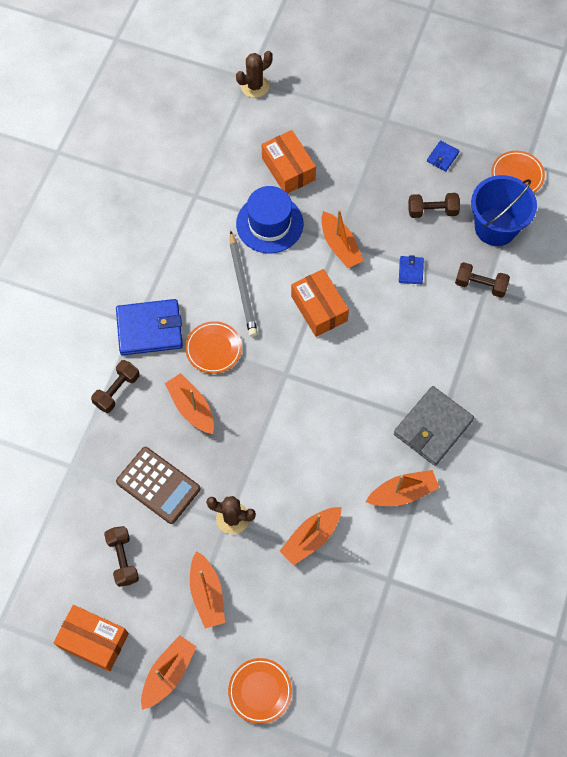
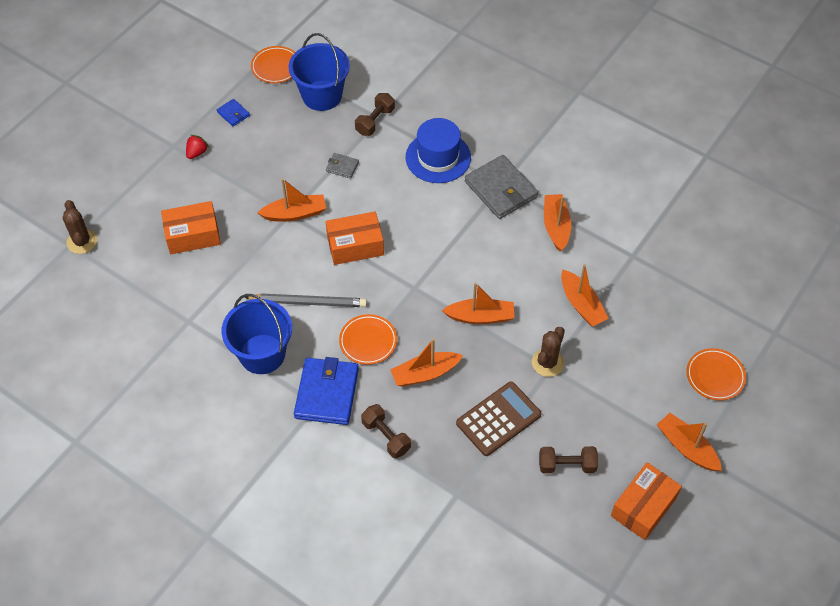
camera: 75 degrees left, 10 degrees down
orange boat [190,551,225,628] -> orange boat moved to [442,283,514,324]
blue hat [236,186,303,253] -> blue hat moved to [406,118,471,183]
blue wallet [399,255,424,284] -> grey wallet [326,153,359,179]
brown dumbbell [408,193,460,218] -> none
none -> red strawberry [186,135,209,159]
none -> blue bucket [222,294,292,374]

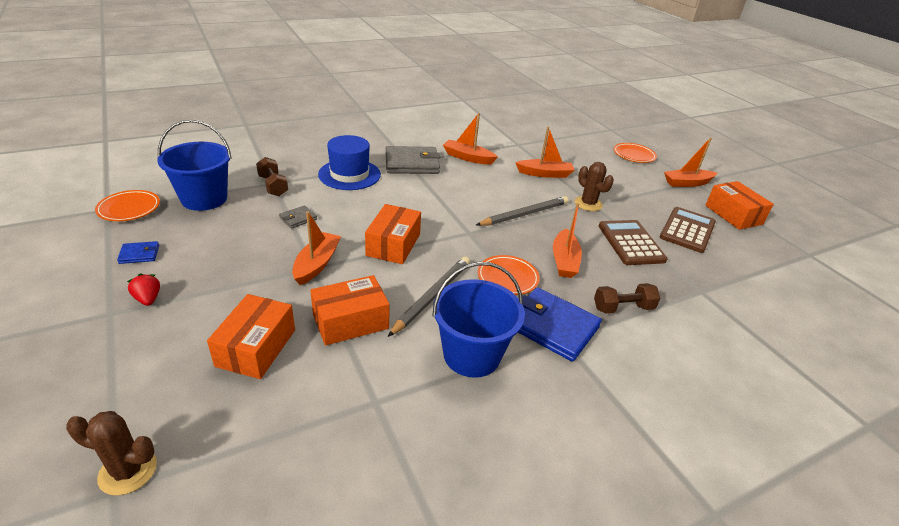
camera: 65 degrees left, 20 degrees down
orange boat [442,283,514,324] -> grey pencil [476,196,568,226]
brown dumbbell [539,446,598,473] -> brown calculator [660,207,716,253]
none -> orange box [310,275,390,345]

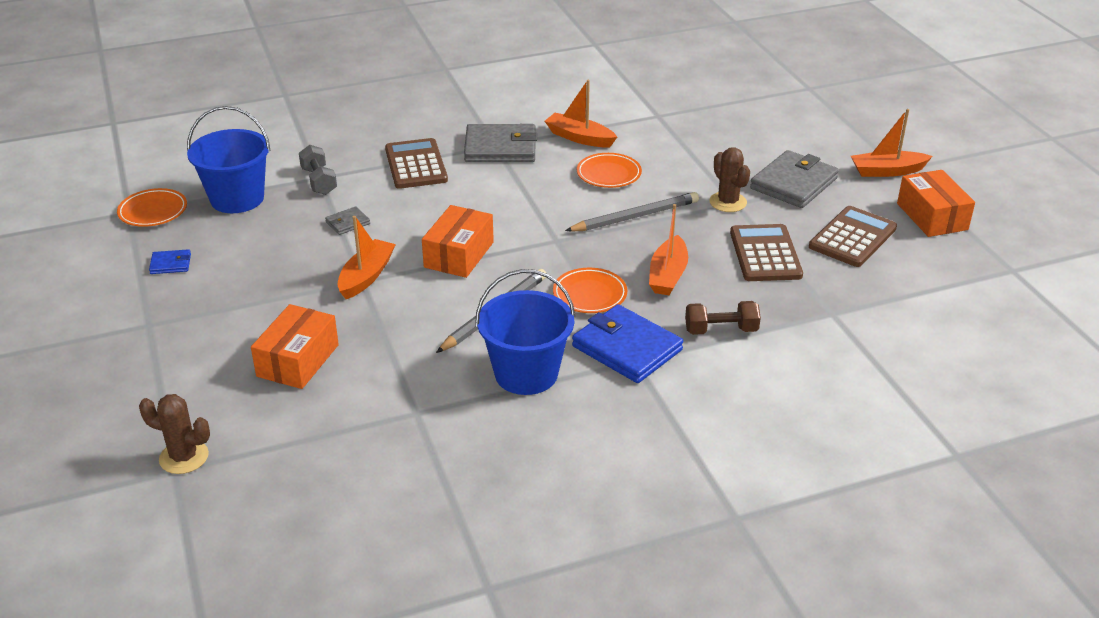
camera: 10 degrees right, 0 degrees up
red strawberry [127,274,160,306] -> none
brown dumbbell [256,157,288,196] -> grey dumbbell [299,145,337,195]
orange box [310,275,390,345] -> none
blue hat [318,135,381,190] -> brown calculator [385,138,448,189]
orange boat [515,127,574,178] -> none
orange plate [613,143,657,163] -> orange plate moved to [577,153,642,188]
none -> grey wallet [750,150,839,208]

